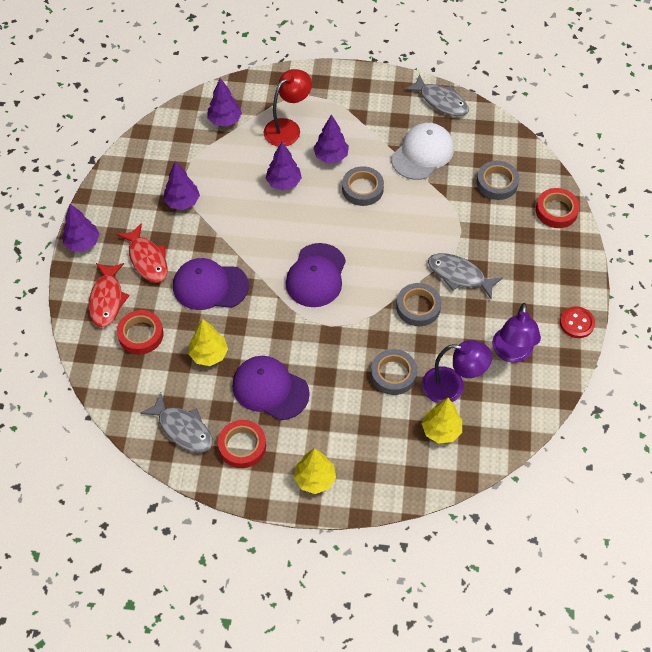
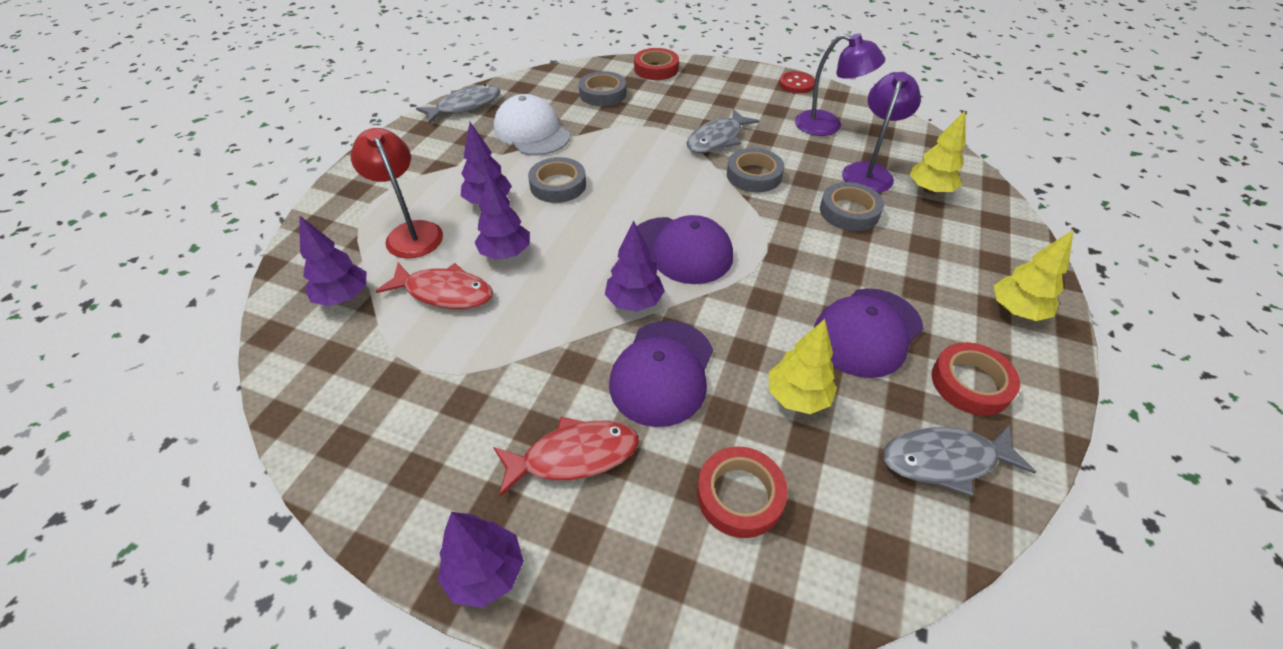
camera: 75 degrees left, 10 degrees down
red fish [89,263,130,327] -> red fish moved to [376,263,493,309]
grey fish [140,393,213,453] -> grey fish turned 150 degrees counterclockwise [883,425,1036,496]
purple tree [163,161,200,210] -> purple tree moved to [605,221,665,312]

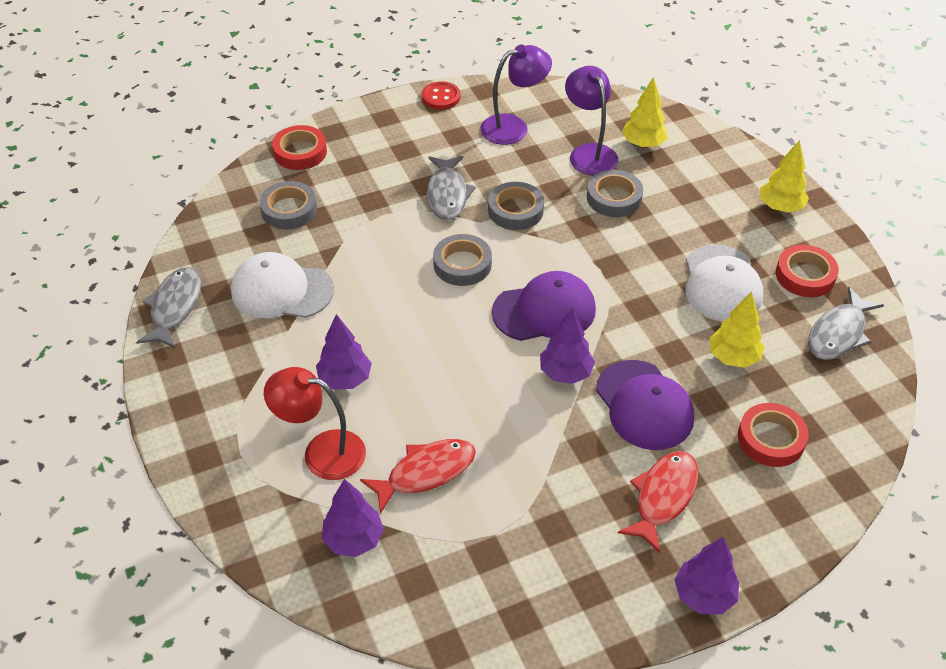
camera: 45 degrees left, 0 degrees up
purple tree [475,172,530,260] -> none
grey tape [528,157,586,203] -> grey tape moved to [433,234,492,286]
purple cap [814,288,924,378] -> white cap [685,244,763,321]

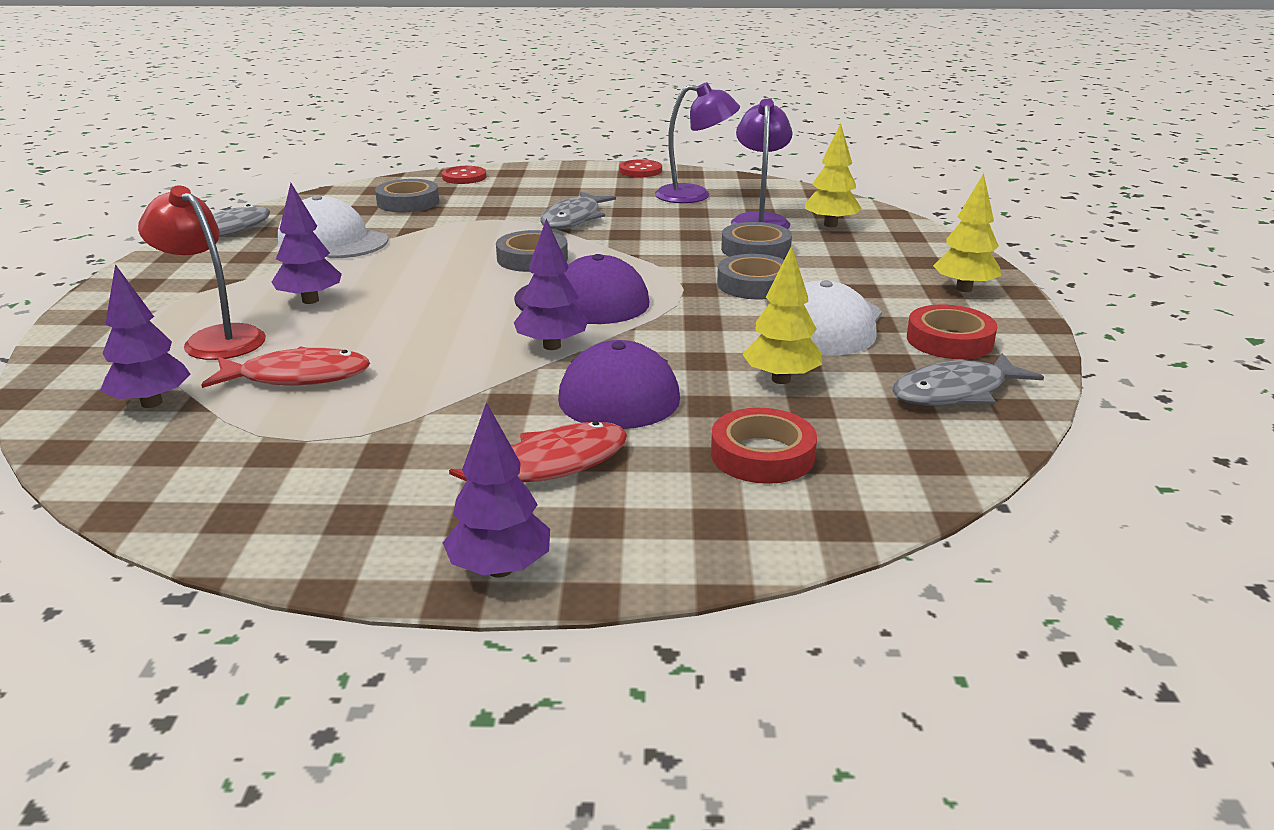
camera: 25 degrees right, 20 degrees down
red tape [272,125,327,170] -> red button [442,166,487,184]
grey tape [488,182,544,230] -> grey tape moved to [717,254,784,299]

